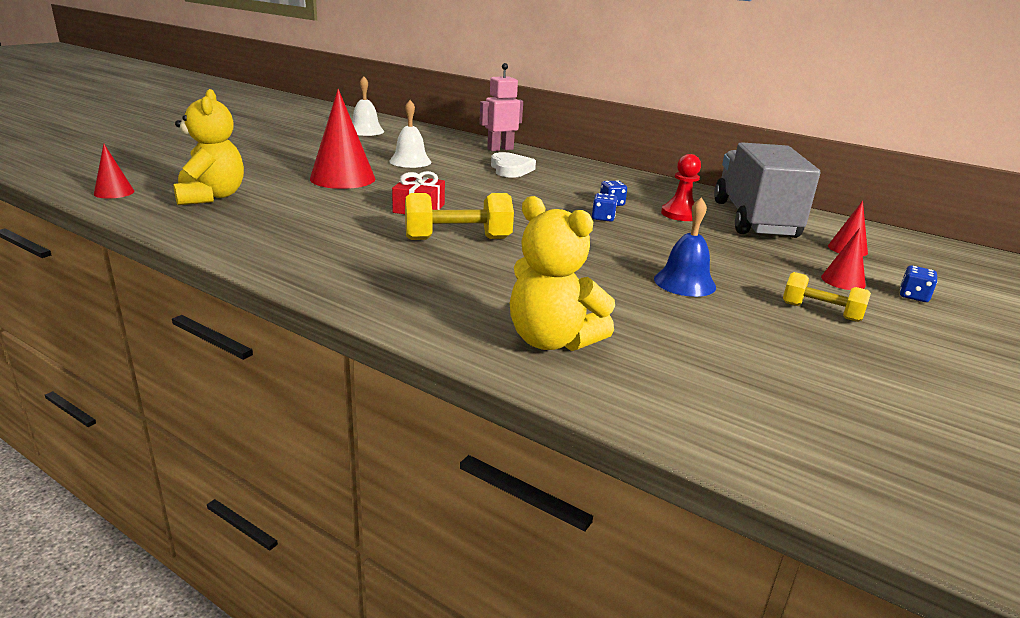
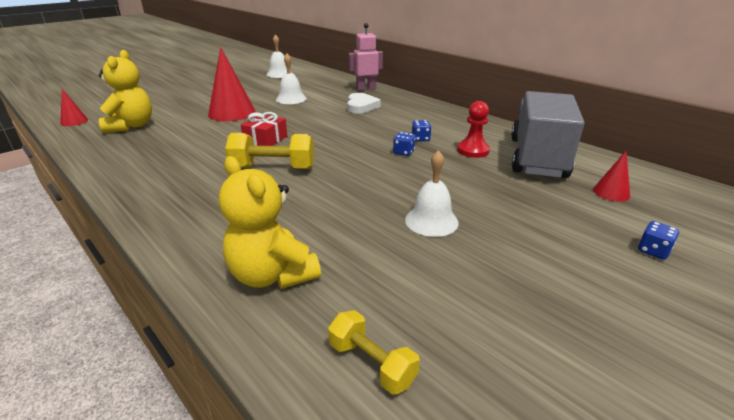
camera: 15 degrees right, 5 degrees up
blue bell [654,197,716,297] -> white bell [405,150,459,237]
yellow dumbbell [783,272,871,322] -> yellow dumbbell moved to [328,310,420,394]
red cone [821,228,866,290] -> none

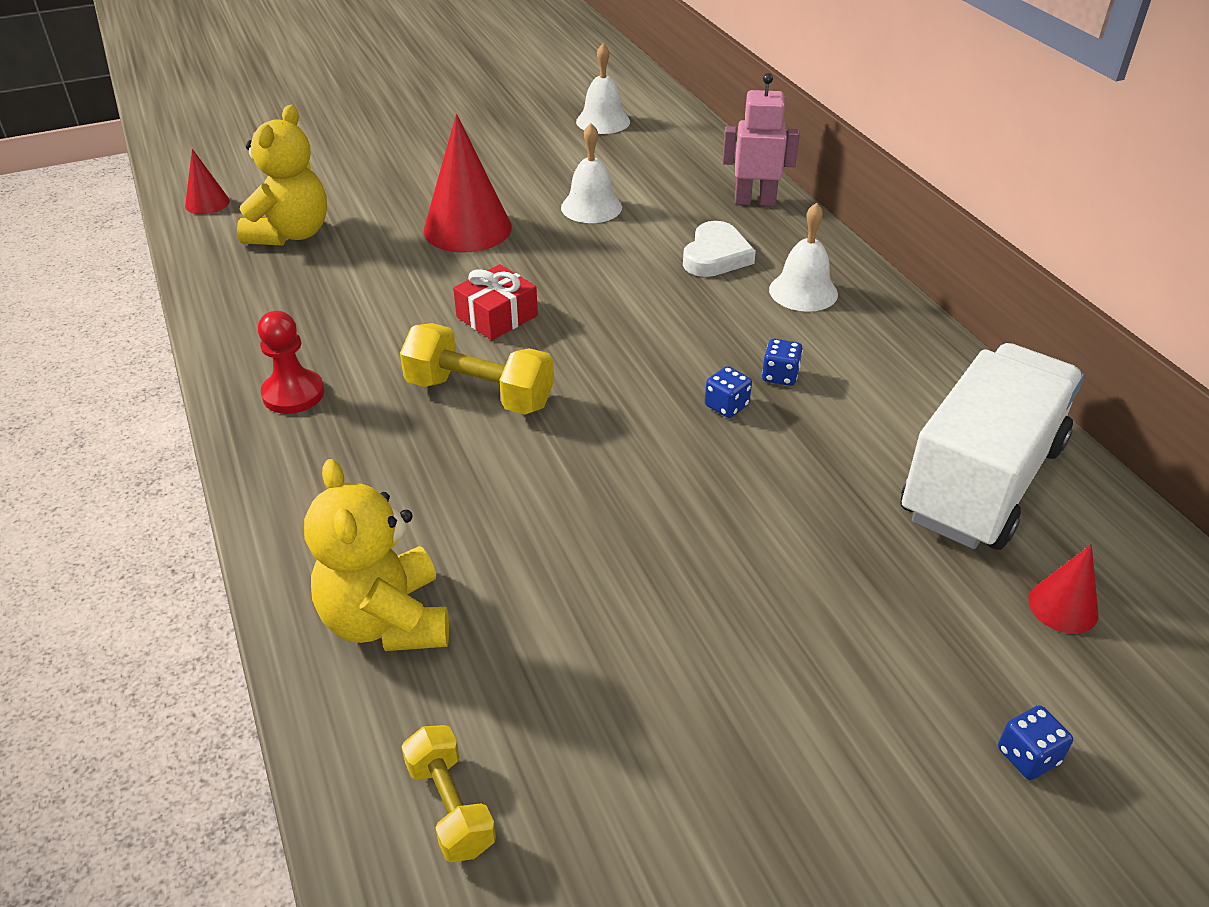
camera: 20 degrees right, 10 degrees up
white bell [405,150,459,237] -> white bell moved to [769,203,838,312]
red pawn [457,101,490,158] -> red pawn moved to [258,311,324,414]
grey truck [511,91,585,178] -> white truck [901,343,1084,550]

